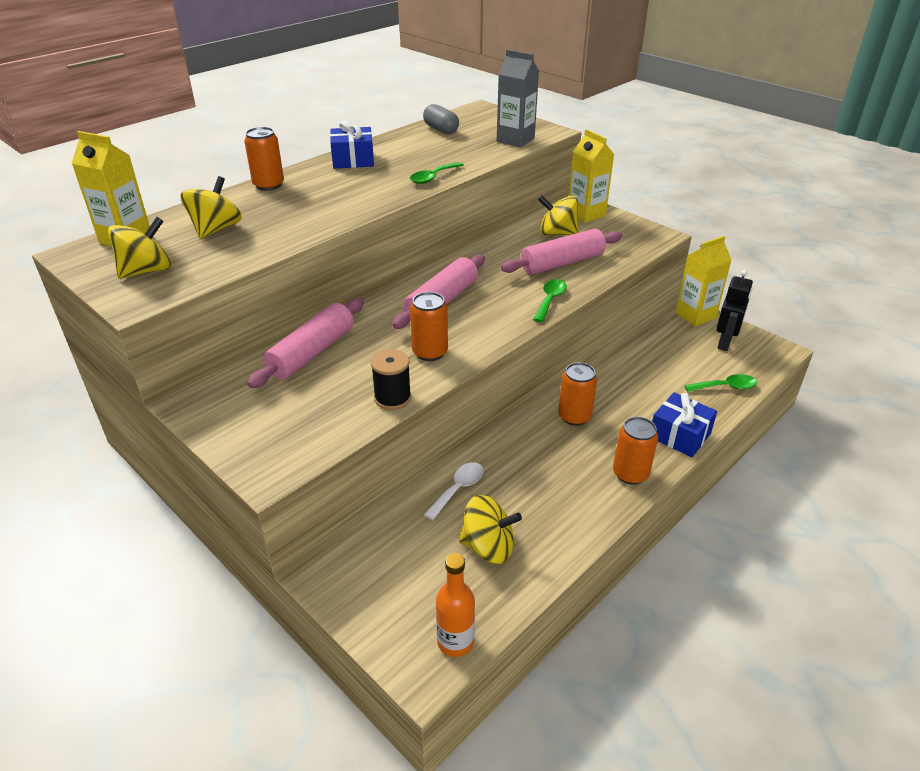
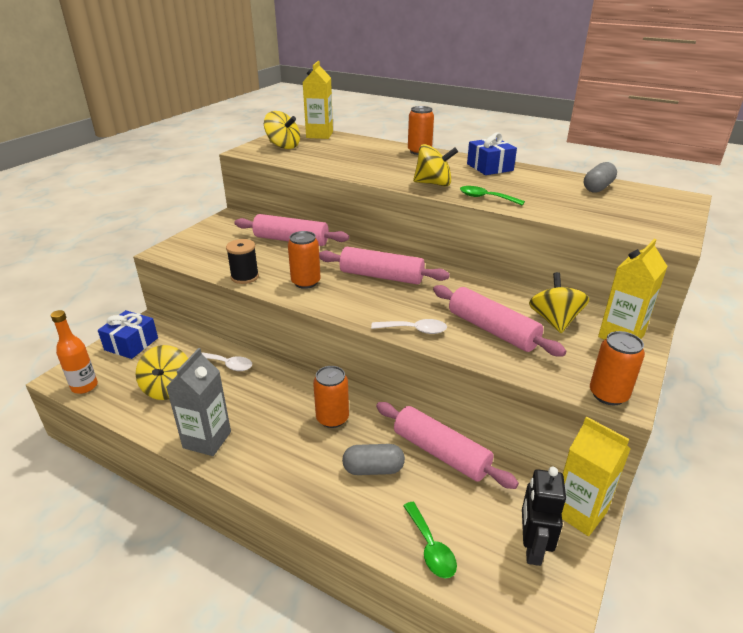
camera: 75 degrees right, 5 degrees down
yellow spinning top [180,176,242,239] -> yellow spinning top moved to [413,144,458,186]
grey carton [497,50,539,147] -> grey carton moved to [166,348,231,456]
green spoon [533,279,567,322] -> white spoon [371,319,447,334]
orange can [613,417,658,485] -> orange can moved to [590,331,645,405]
blue gift [652,392,717,457] -> blue gift moved to [98,310,158,359]
black robot [716,270,753,351] -> black robot turned 90 degrees clockwise [522,467,566,566]
none -> grey capsule [342,444,405,475]
none -> pink rolling pin [376,402,519,489]

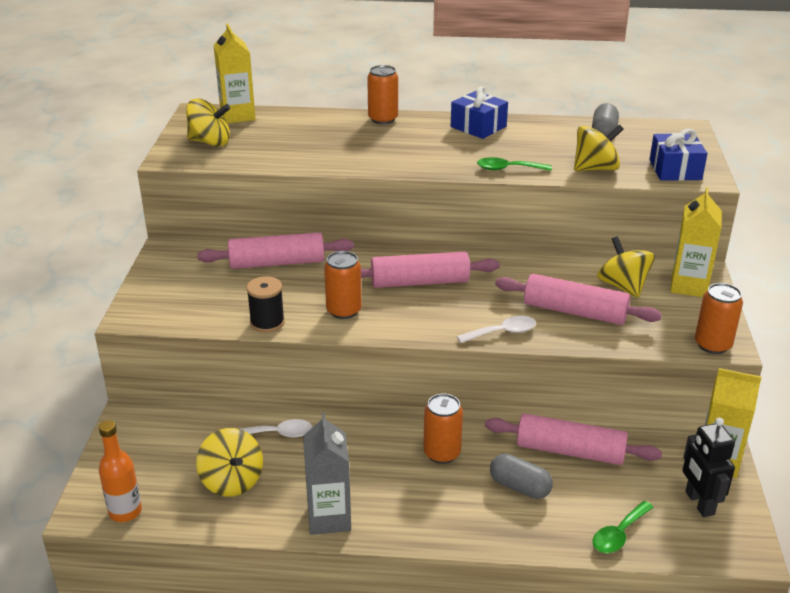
camera: 25 degrees left, 0 degrees up
blue gift [98,310,158,359] -> blue gift moved to [650,129,707,181]
grey capsule [342,444,405,475] -> grey capsule turned 60 degrees clockwise [490,454,553,499]
green spoon [403,502,457,578] -> green spoon turned 90 degrees clockwise [593,501,654,553]
yellow spinning top [413,144,458,186] -> yellow spinning top moved to [574,124,624,171]

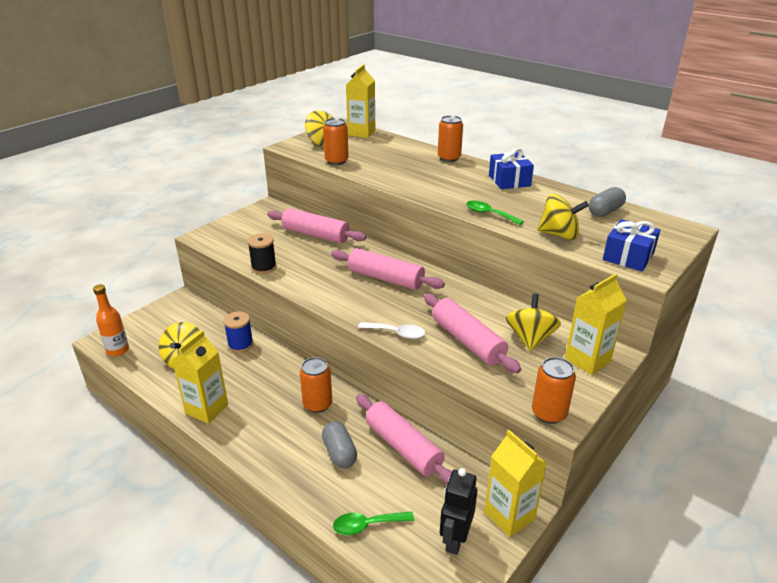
camera: 35 degrees right, 0 degrees up
white spoon [241,419,312,437] -> blue spool [223,311,253,353]
grey carton [303,413,351,535] -> yellow carton [172,330,228,424]
orange can [324,251,362,319] -> orange can moved to [323,118,349,165]

